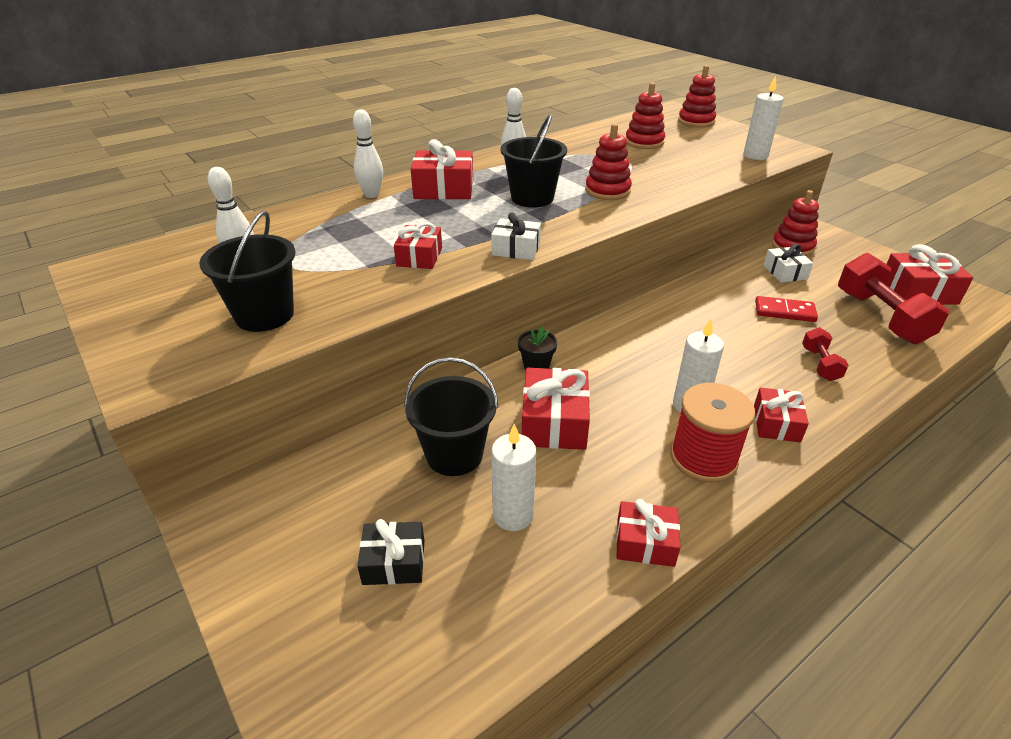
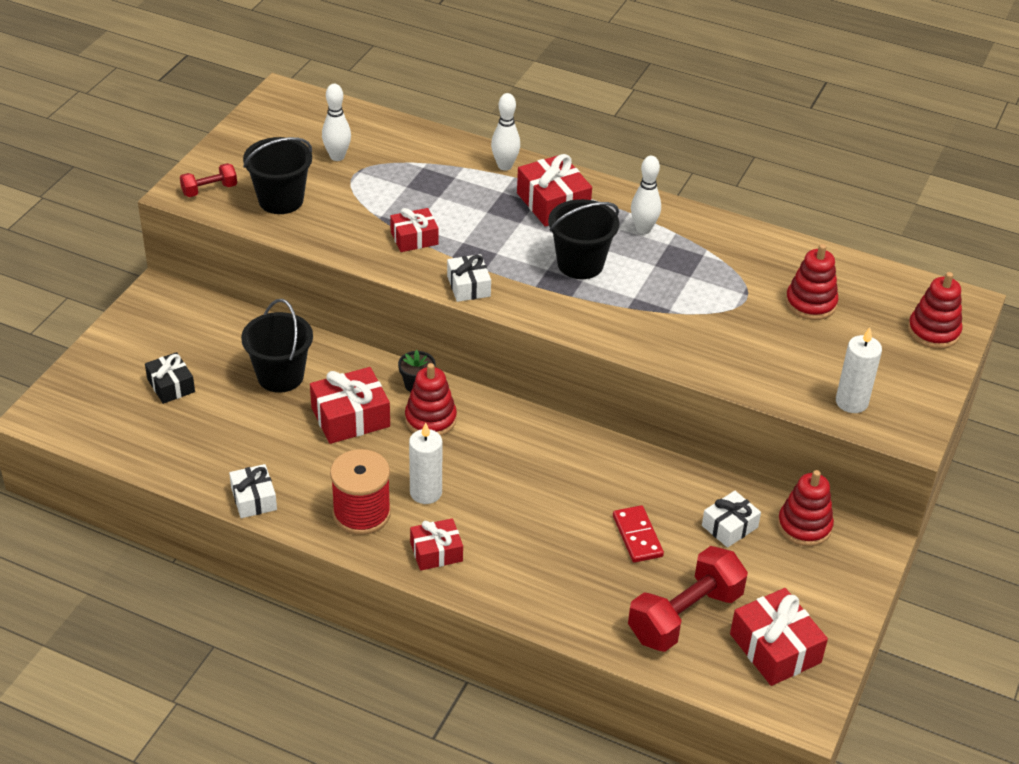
camera: 60 degrees right, 5 degrees up
white candle [491,424,536,531] -> none
red stacking toy [585,124,632,200] -> red stacking toy moved to [405,363,457,436]
red gift [616,499,681,567] -> white gift [229,464,277,518]
red dumbbell [802,327,849,381] -> red dumbbell moved to [180,163,237,197]

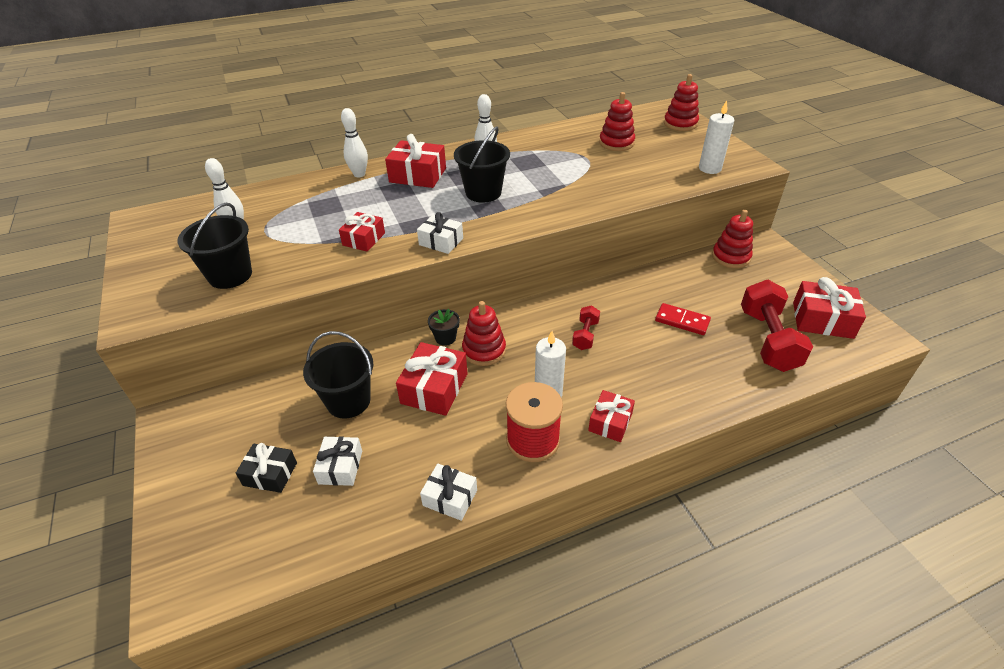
camera: 45 degrees left, 0 degrees up
red dumbbell [180,163,237,197] -> red dumbbell moved to [572,305,600,350]
white gift [702,491,761,548] -> white gift moved to [313,436,362,486]

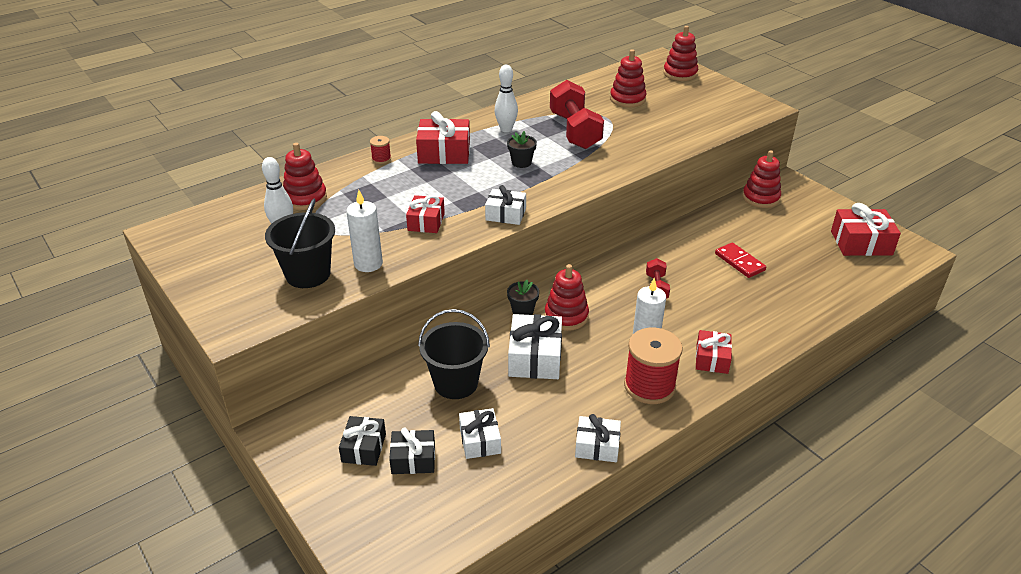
camera: 15 degrees left, 5 degrees down
white bowling pin [341,108,368,177] -> red spool [370,136,391,164]
red gift [396,342,468,416] -> white gift [508,314,562,379]
black bucket [454,126,510,202] -> black flower pot [507,131,537,168]
red domino [655,303,711,335] -> red domino turned 45 degrees clockwise [715,242,766,278]
white candle [699,100,735,174] -> white candle moved to [346,190,383,272]
red dumbbell [741,280,813,372] -> red dumbbell moved to [550,80,604,149]
none -> red stacking toy [283,143,327,210]
none -> black gift [339,416,386,466]

